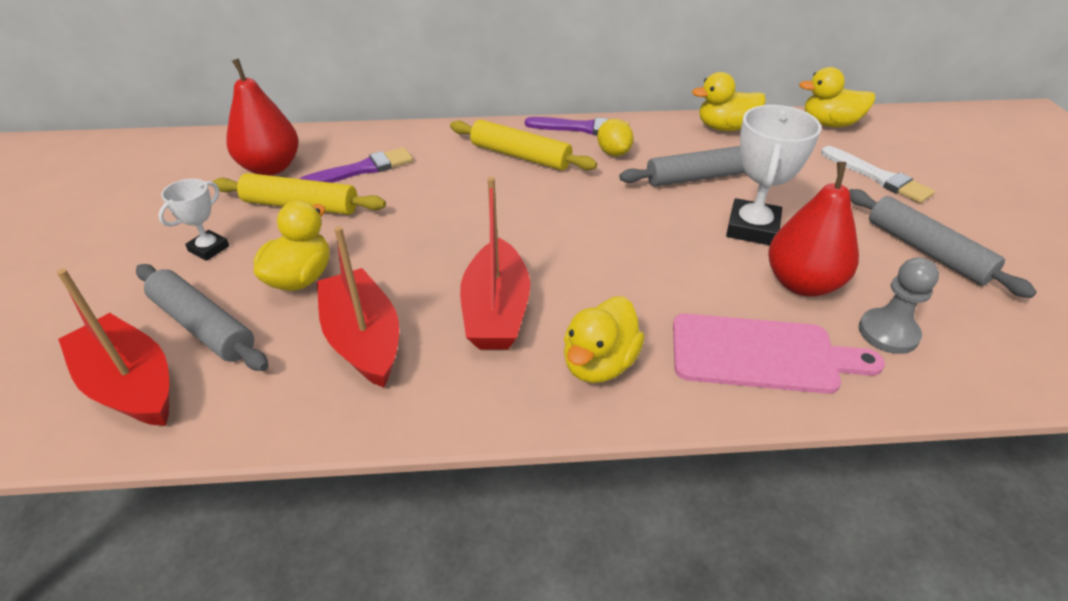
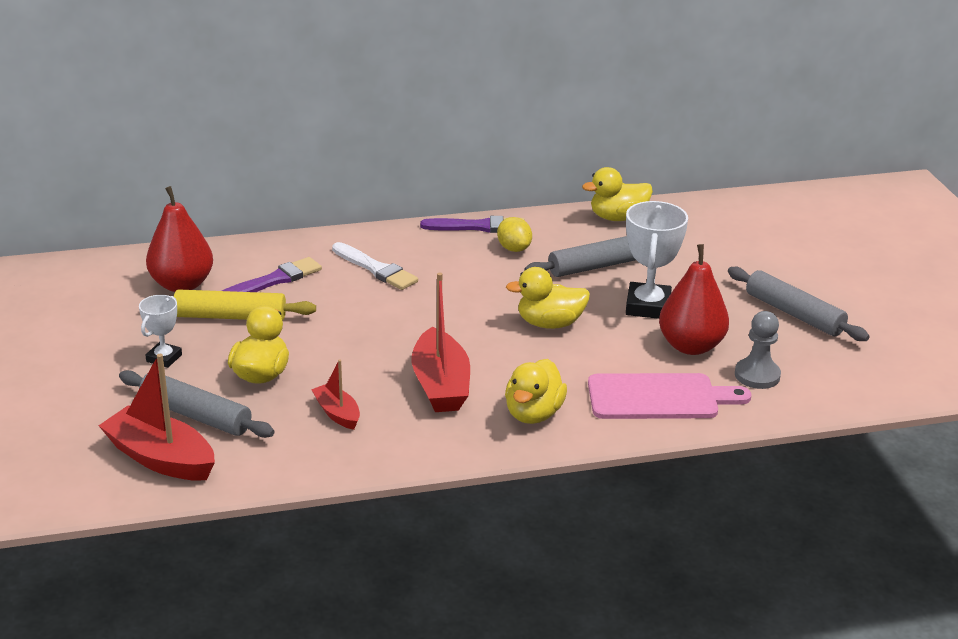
camera: 10 degrees left, 10 degrees down
red boat [317,226,399,388] -> red boat [311,360,360,430], size x0.55
yellow rolling pin [450,120,597,170] -> none
yellow duck [799,67,875,127] -> yellow duck moved to [506,267,590,329]
white brush [821,146,935,203] -> white brush moved to [332,242,418,290]

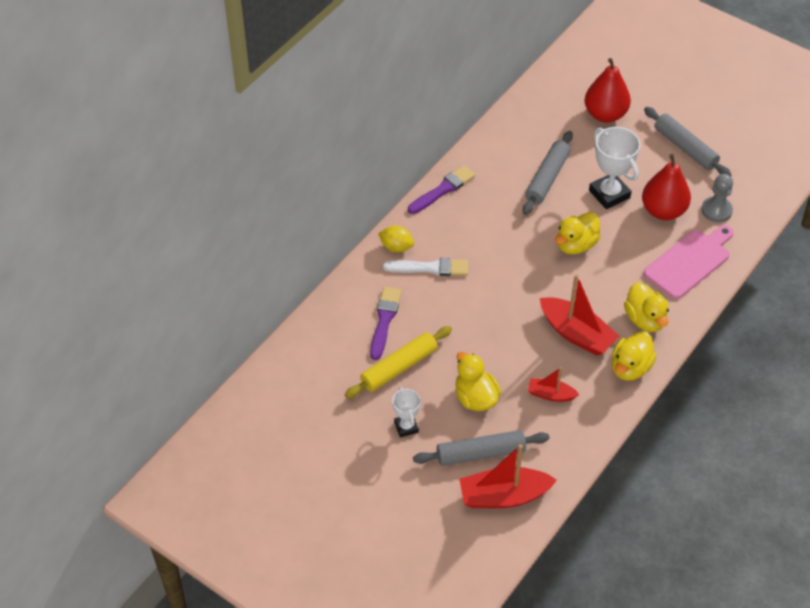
camera: 40 degrees left, 20 degrees up
red pear [146,186,213,292] -> red pear moved to [585,58,631,123]
yellow lemon [497,217,532,252] -> yellow lemon moved to [378,226,414,252]
yellow duck [582,167,653,221] -> yellow duck moved to [612,331,657,381]
grey rolling pin [728,267,870,341] -> grey rolling pin turned 45 degrees clockwise [644,107,731,177]

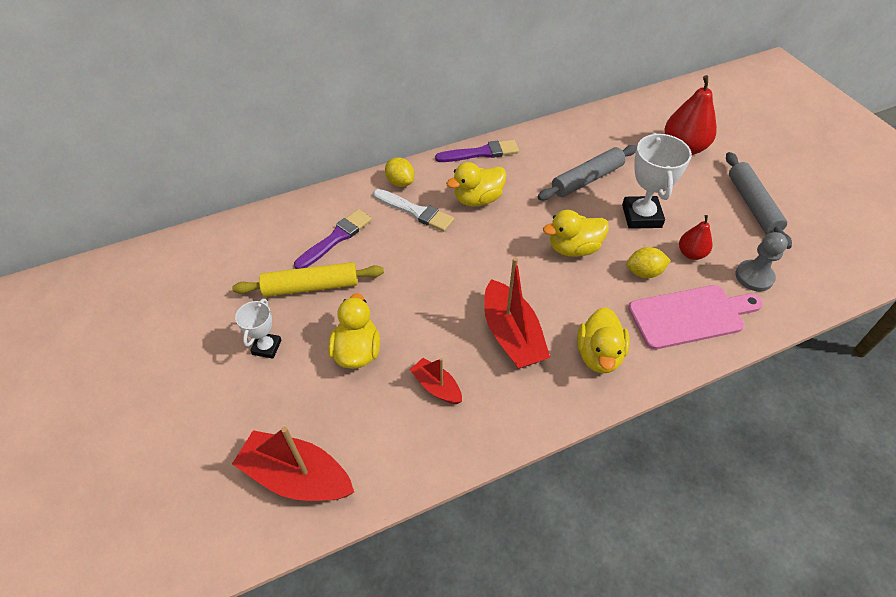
camera: 30 degrees right, 0 degrees up
grey rolling pin [413,430,550,466] -> none
yellow duck [612,331,657,381] -> yellow duck moved to [446,162,506,207]
red pear [642,154,691,220] -> red pear [679,215,712,260], size x0.56
none -> yellow lemon [626,247,671,278]

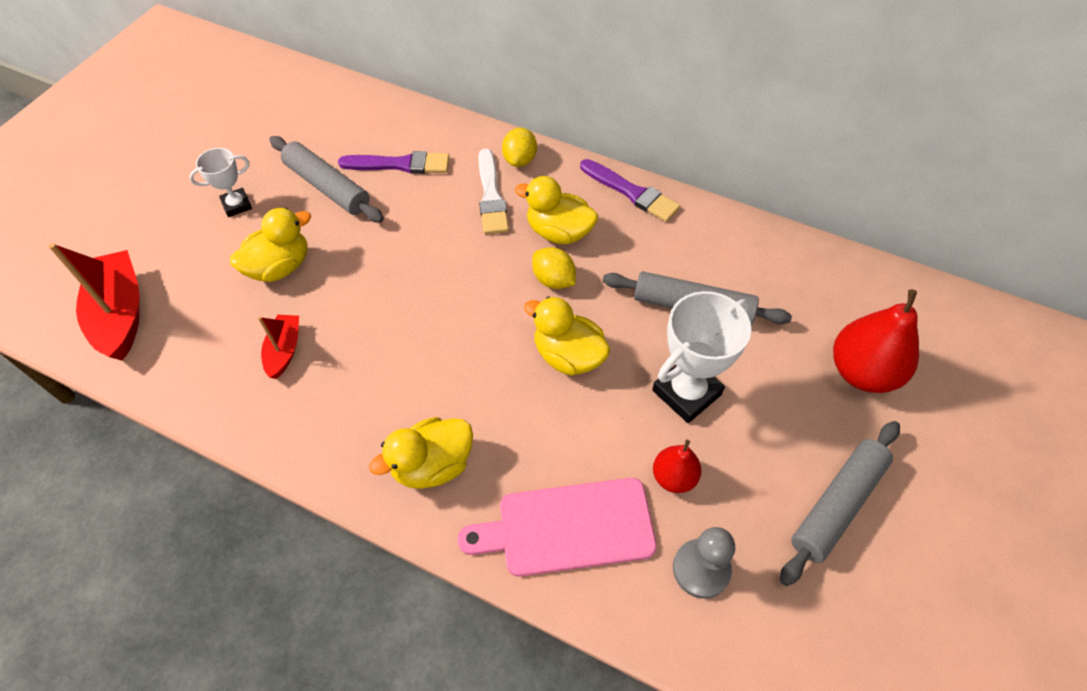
camera: 50 degrees right, 5 degrees up
yellow rolling pin [232,262,384,297] -> grey rolling pin [269,136,384,223]
red boat [484,257,550,369] -> none
yellow lemon [626,247,671,278] -> yellow lemon moved to [532,247,576,289]
pink cutting board [628,285,763,349] -> pink cutting board turned 135 degrees clockwise [457,478,657,577]

